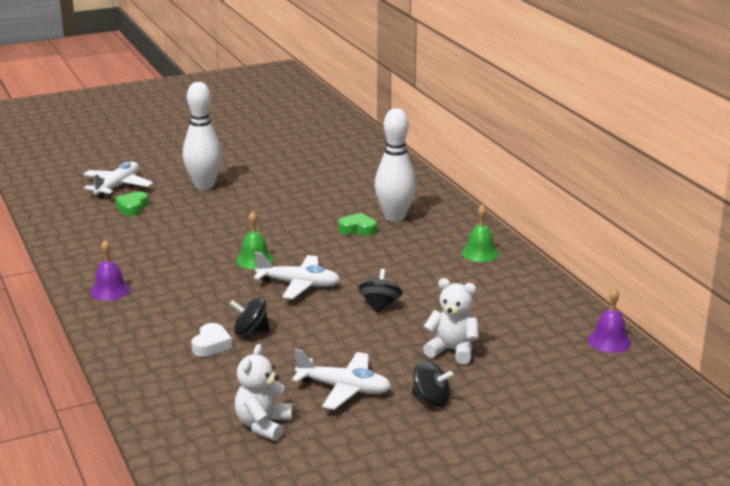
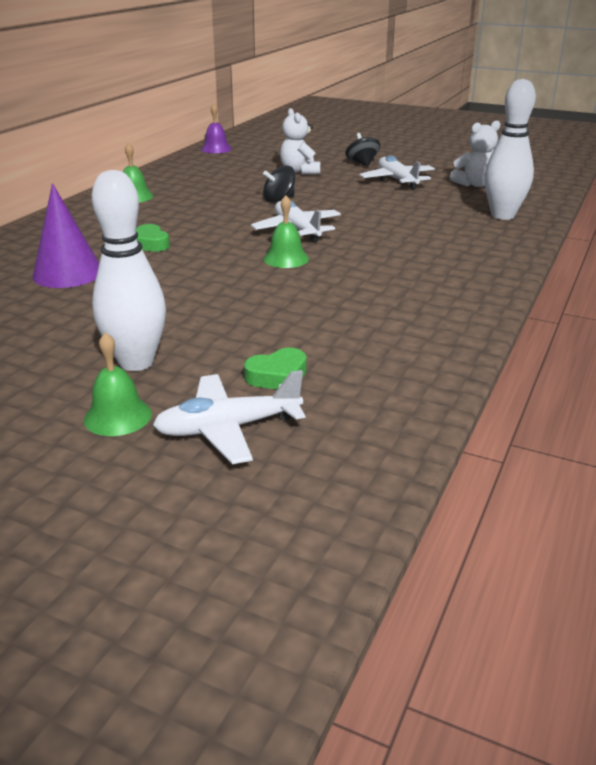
camera: 130 degrees left, 5 degrees up
purple bell [90,240,131,300] -> none
white heart [191,323,232,357] -> none
black spinning top [230,297,270,336] -> none
white bowling pin [375,108,416,222] -> white bowling pin moved to [484,79,536,220]
none -> purple cone [33,183,99,288]
none -> green bell [84,332,152,436]

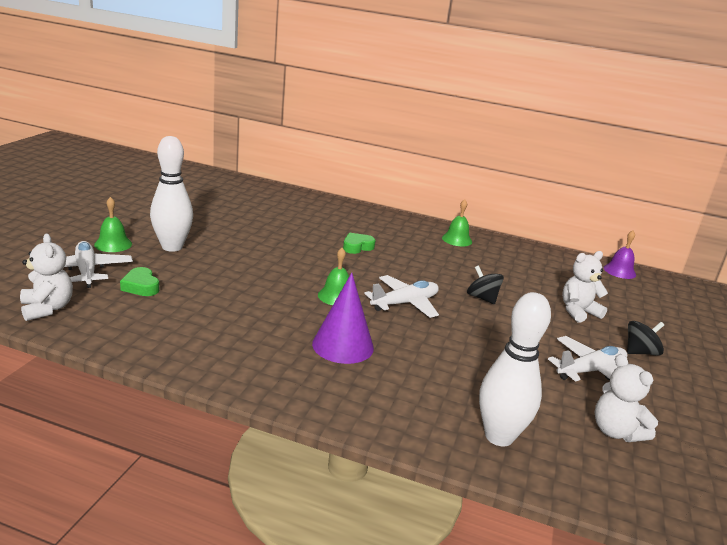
camera: 80 degrees right, 5 degrees down
purple cone [33,183,99,288] -> purple cone moved to [312,273,374,364]
none -> white teddy bear [20,234,73,321]

